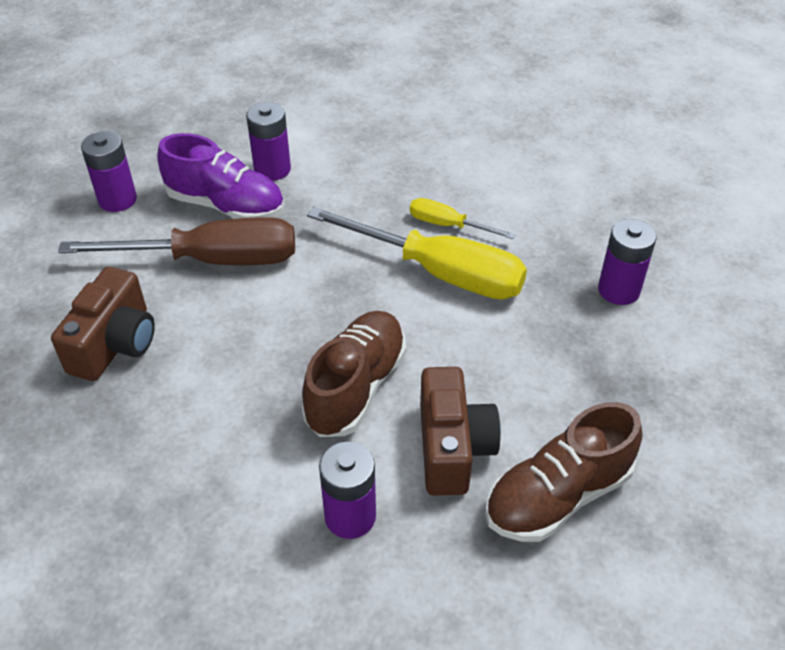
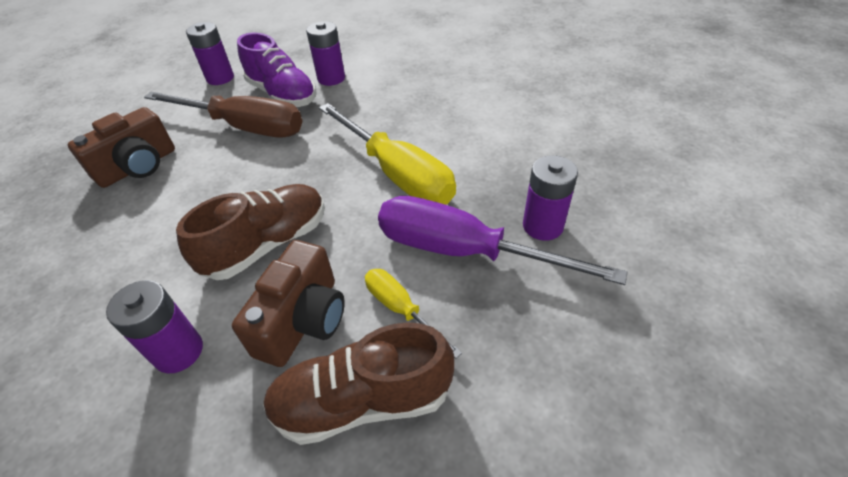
camera: 25 degrees right, 0 degrees up
yellow screwdriver [410,198,516,239] -> yellow screwdriver moved to [365,269,462,359]
none -> purple screwdriver [378,196,627,285]

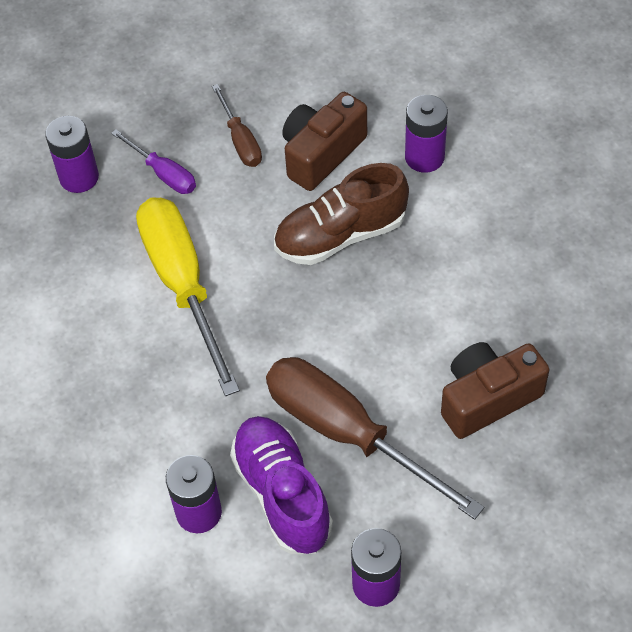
camera: 160 degrees left, 10 degrees up
brown shoe [263,322,454,445] -> none
yellow screwdriver [365,269,462,359] -> brown screwdriver [212,84,262,167]
purple screwdriver [378,196,627,285] -> purple screwdriver [111,129,196,194], size x0.49

